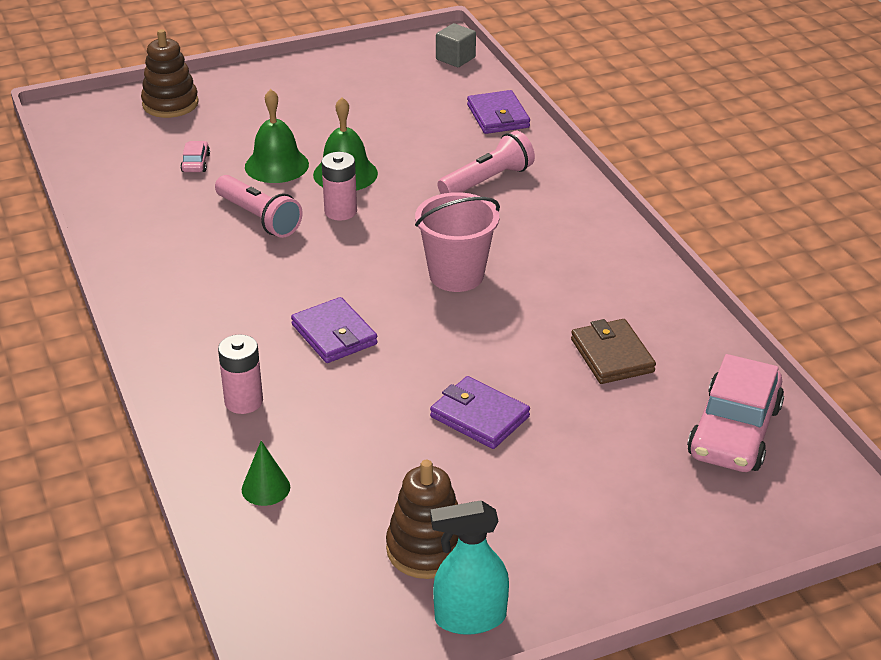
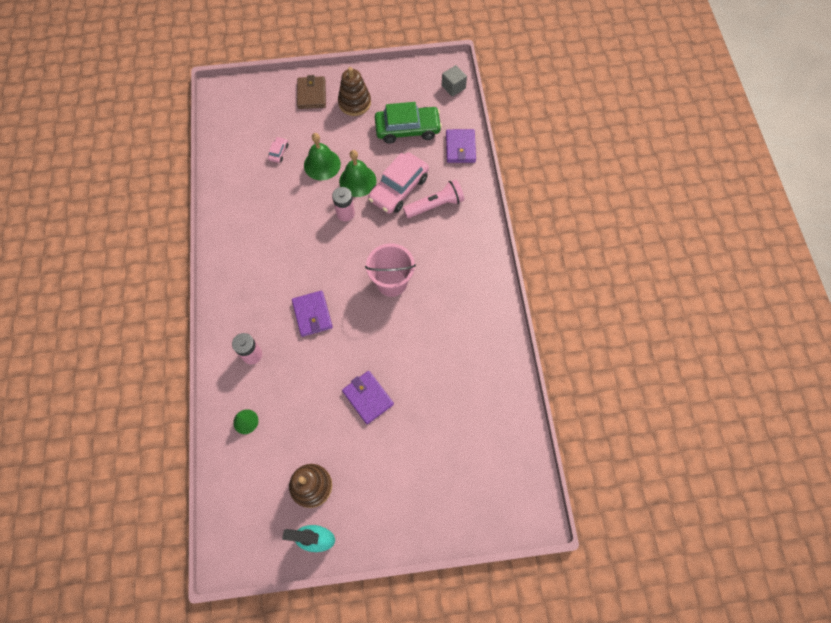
camera: 15 degrees right, 30 degrees up
brown stacking toy [141,29,199,118] -> brown stacking toy moved to [338,67,371,116]
pink flashlight [215,175,303,238] -> none
brown wallet [571,319,656,384] -> brown wallet moved to [297,75,326,109]
pink car [687,354,784,472] -> pink car moved to [368,152,429,214]
none -> green car [375,102,442,144]

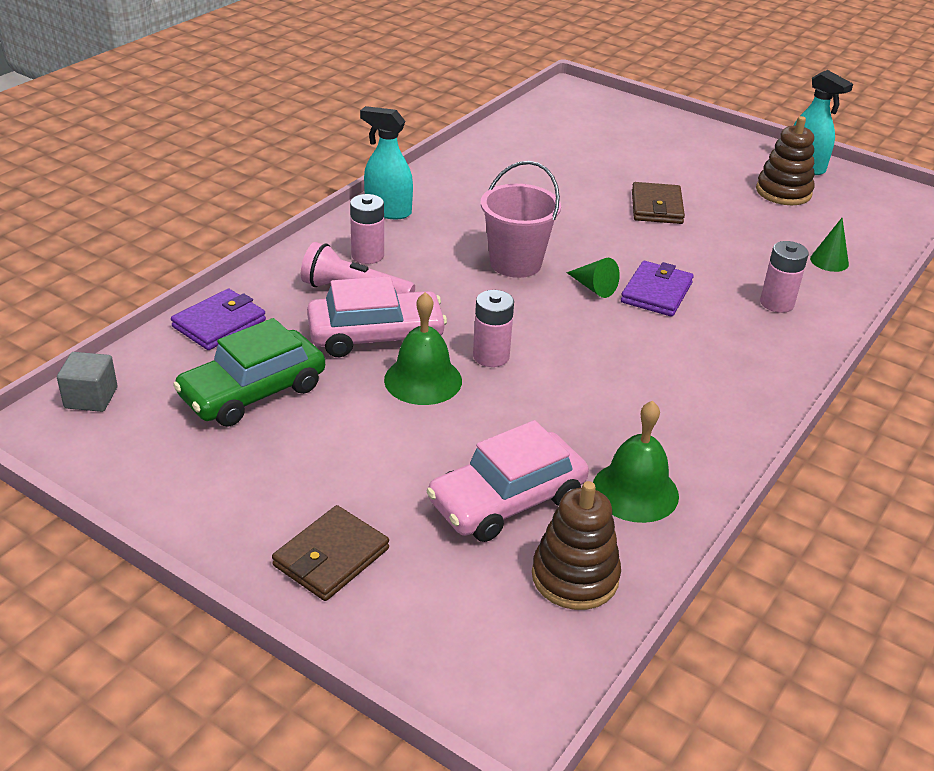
camera: 140 degrees left, 30 degrees down
pink car [268,137,288,163] -> pink car [427,420,589,542], size x2.33
green bell [304,133,341,180] -> green bell moved to [593,401,679,523]
brown stacking toy [338,67,371,116] -> brown stacking toy moved to [532,481,621,610]
purple wallet [342,371,394,424] -> brown wallet [632,182,685,224]
green car [375,102,442,144] -> green car turned 75 degrees counterclockwise [173,318,325,427]
none -> pink battery [350,194,384,264]
none -> turquoise spray bottle [360,106,413,219]
none -> green cone [567,258,620,298]

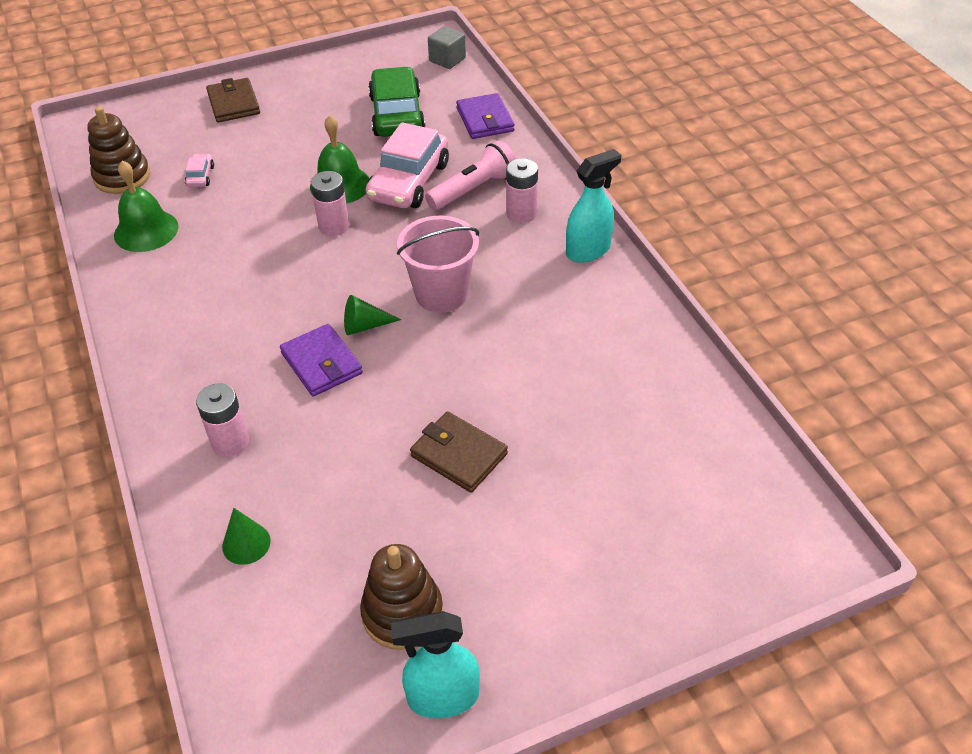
camera: 125 degrees right, 10 degrees up
pink car [427,420,589,542] -> pink car [185,154,214,187], size x0.43

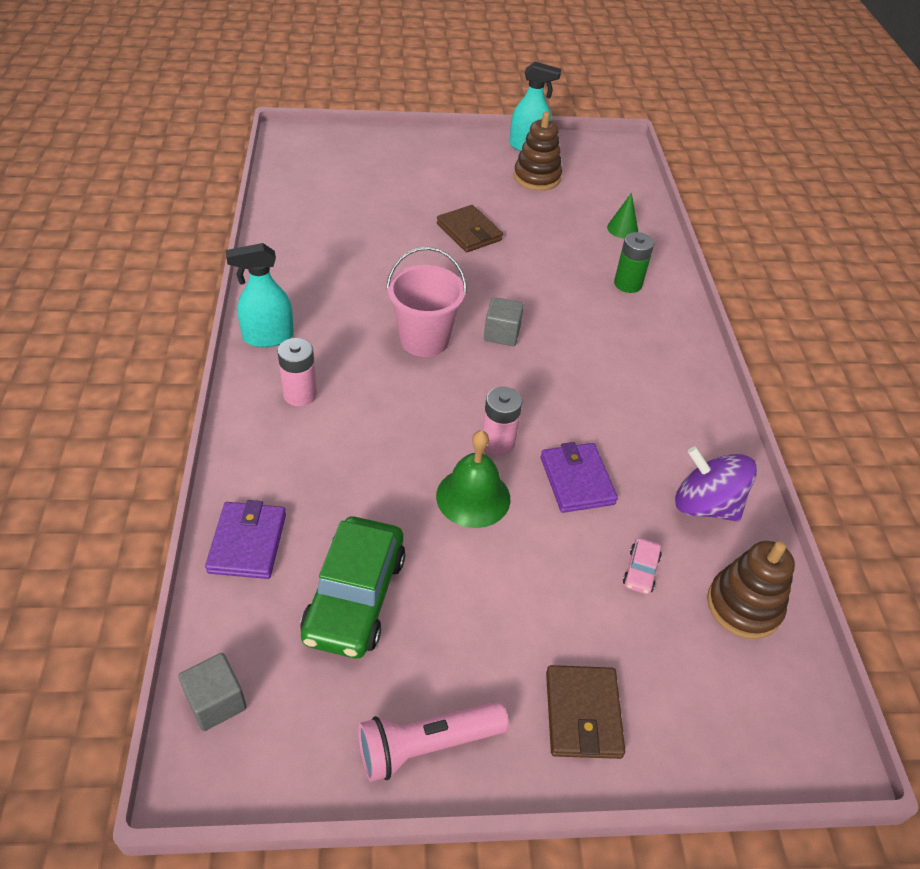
camera: 165 degrees left, 0 degrees up
green bell [114,161,178,252] -> purple spinning top [675,446,757,522]
pink battery [196,383,249,457] -> green battery [614,232,654,293]
purple wallet [280,324,363,397] -> purple wallet moved to [541,442,618,513]
green cone [344,295,401,335] -> grey cube [484,297,524,346]
pink car [366,122,449,208] -> none
pink flashlight [425,140,516,210] -> pink flashlight moved to [358,701,509,782]

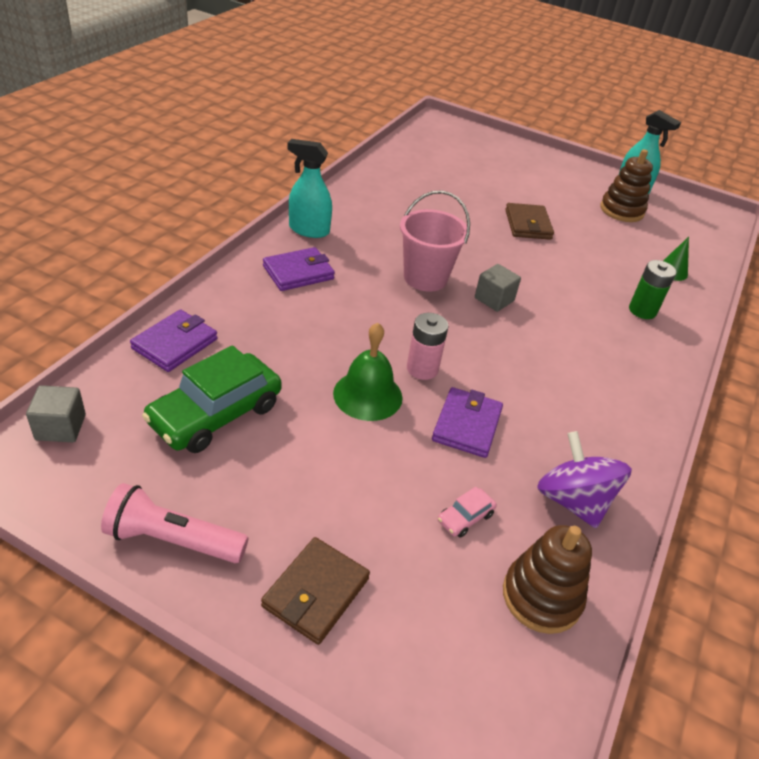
camera: 30 degrees right, 5 degrees down
pink battery [277,338,317,406] -> purple wallet [263,247,335,291]

